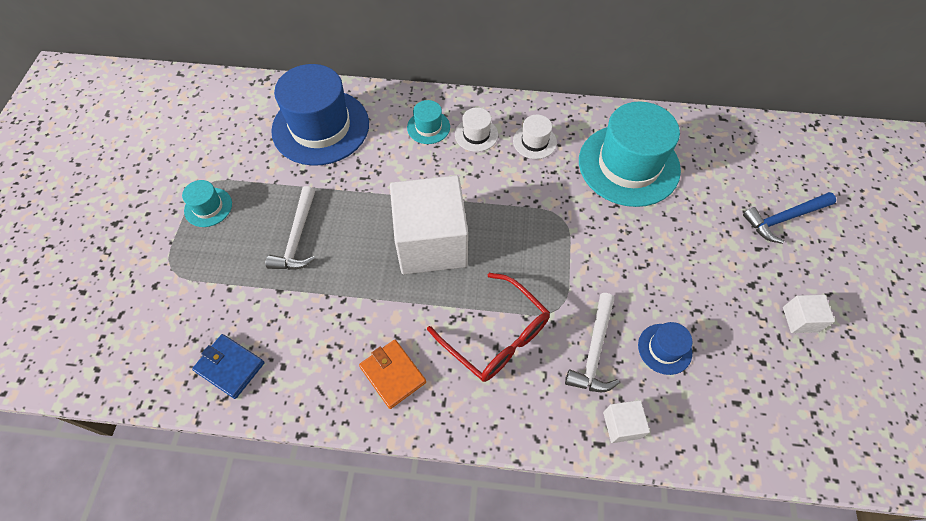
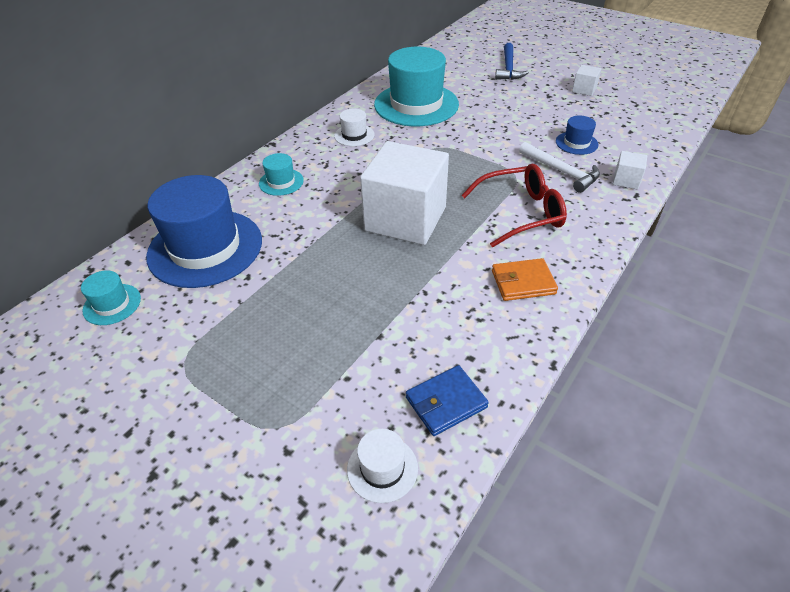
camera: 60 degrees left, 15 degrees down
turquoise hat [182,180,232,227] -> turquoise hat moved to [81,270,141,325]
white hammer [266,186,315,270] -> none
white hat [455,107,498,152] -> white hat moved to [347,429,418,503]

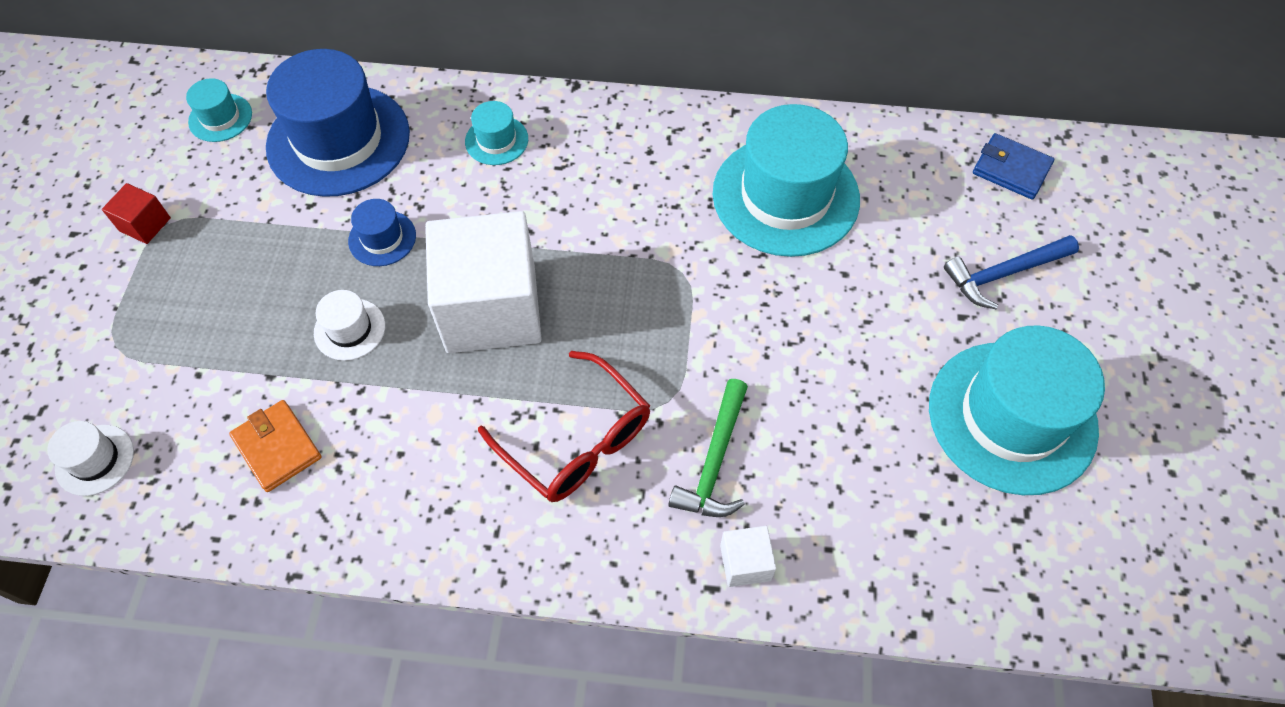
camera: 60 degrees right, 15 degrees up
white hat [334,109,375,146] -> white hat moved to [314,290,385,361]
blue wallet [406,365,489,436] -> blue wallet moved to [973,133,1054,200]
orange wallet [492,258,558,301] -> orange wallet moved to [229,400,322,492]
white hammer [519,142,600,193] -> green hammer [668,379,748,517]
blue hat [556,116,598,155] -> blue hat moved to [348,199,416,266]
white cube [572,65,601,96] -> turquoise hat [929,325,1105,495]
none -> red cube [102,183,171,244]

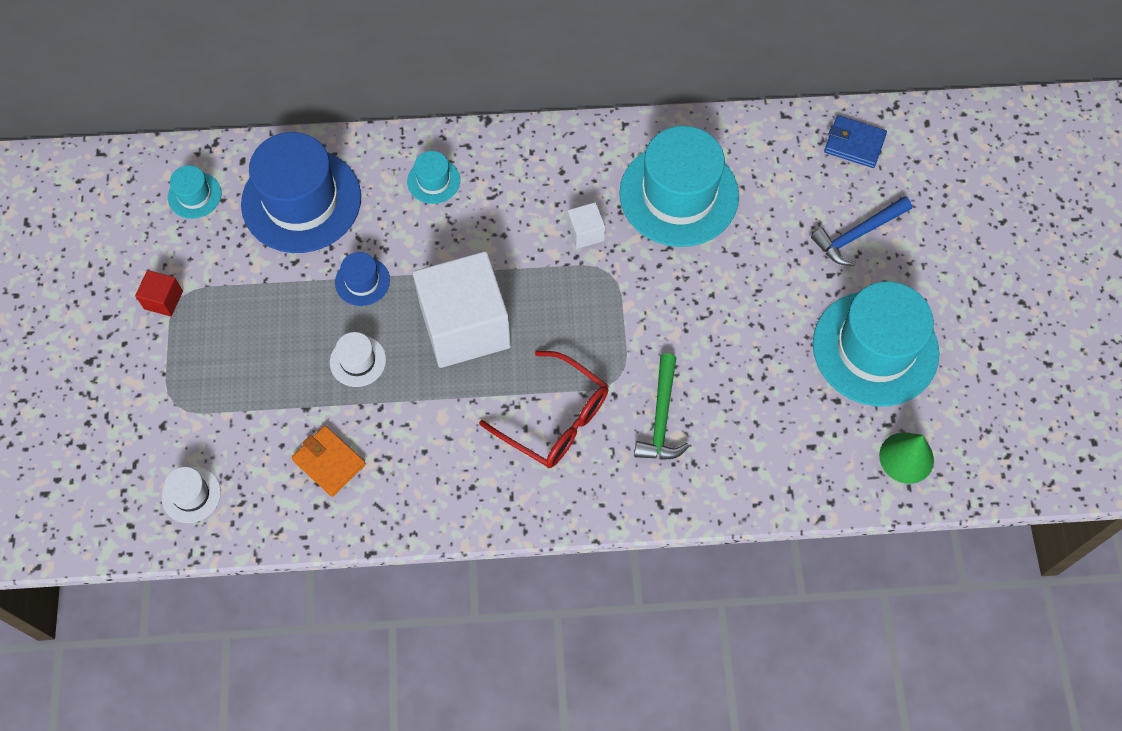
camera: 10 degrees left, 5 degrees up
white cube [720,526,776,587] -> white cube moved to [568,202,605,249]
none -> green cone [879,432,934,484]

